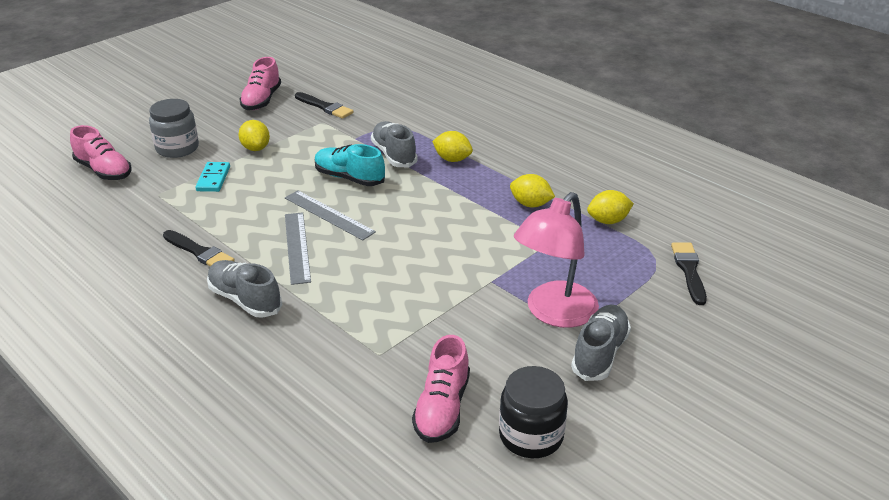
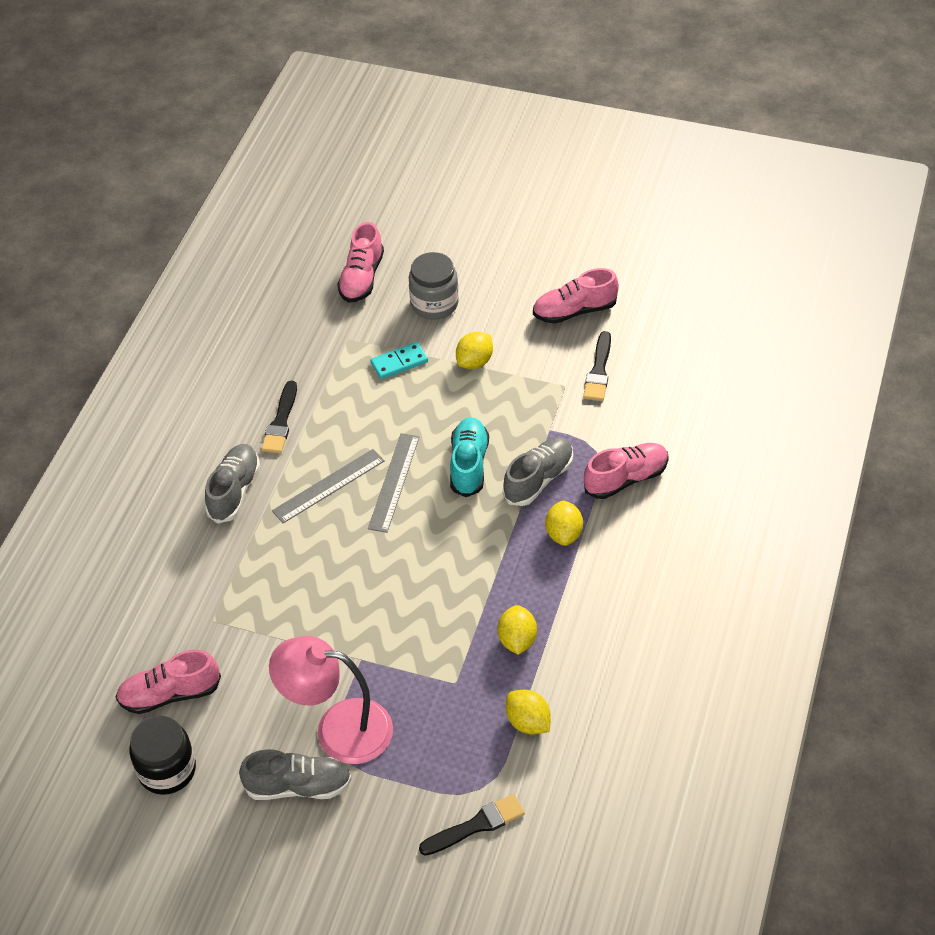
camera: 65 degrees right, 15 degrees up
none -> pink shoe [584,443,669,499]

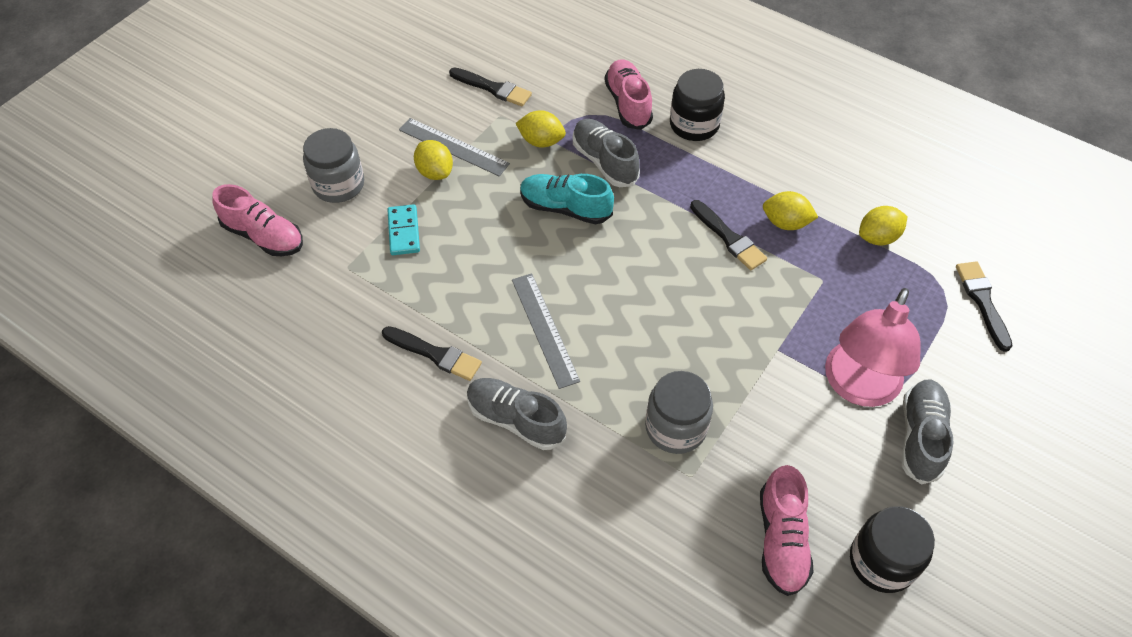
camera: 75 degrees left, 5 degrees up
grey ruler [368,433,419,533] -> grey ruler moved to [399,118,510,176]
pink shoe [533,268,619,324] -> none
yellow lemon [545,500,583,546] -> yellow lemon moved to [515,110,566,147]
none -> grey jar [645,371,713,454]
none -> black jar [670,69,725,141]
none -> black brush [690,200,767,270]

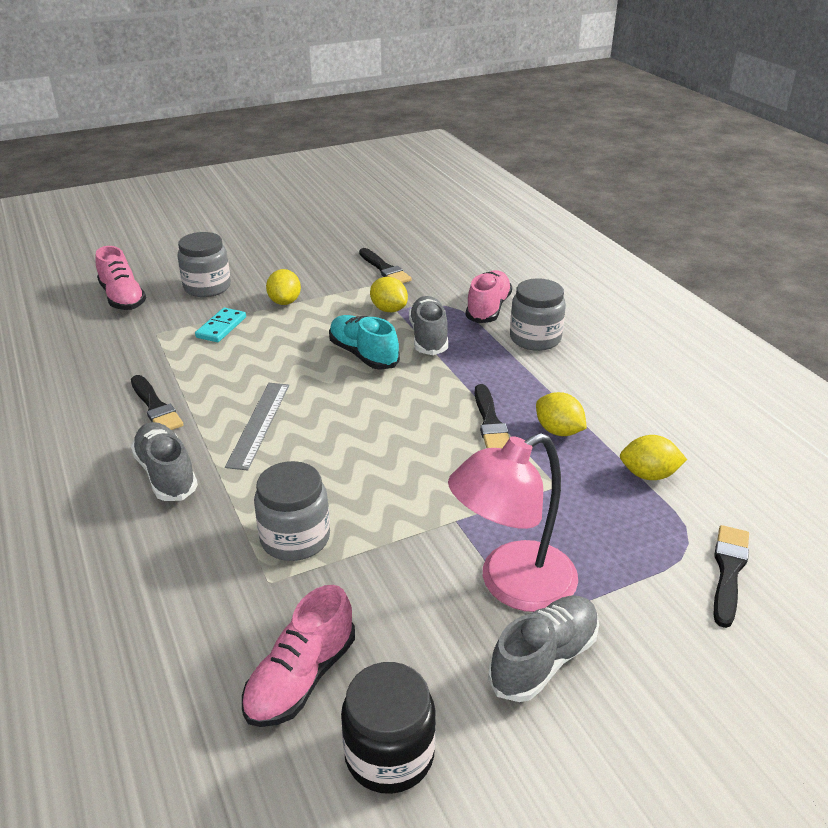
camera: 30 degrees right, 20 degrees down
grey ruler [399,118,510,176] -> none
black jar [670,69,725,141] -> grey jar [510,278,566,351]

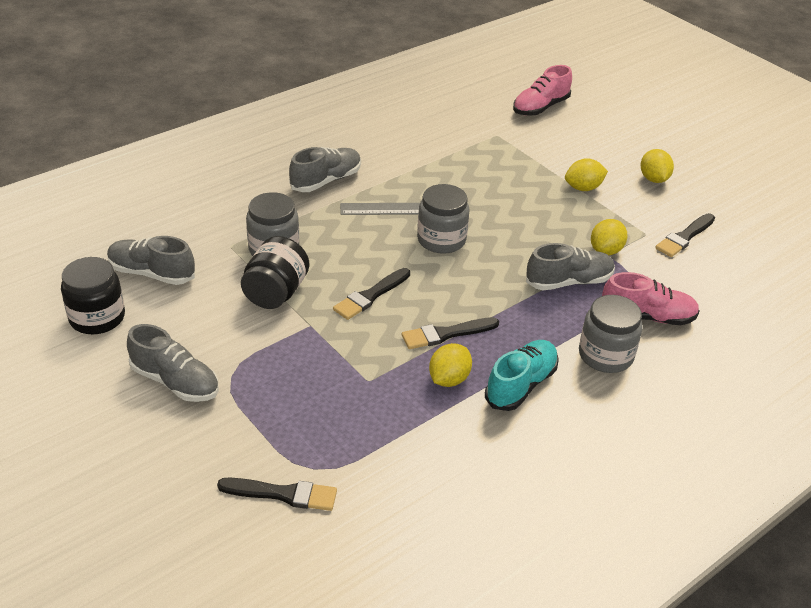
camera: 75 degrees right, 5 degrees up
black brush [131,375,184,430] -> black brush moved to [333,268,410,320]
grey jar [177,232,231,297] -> grey jar moved to [417,184,469,254]
turquoise domino [195,308,246,342] -> none
pink shoe [242,585,355,727] -> grey shoe [107,236,195,285]
turquoise shoe [329,315,400,370] -> turquoise shoe moved to [485,340,559,411]
pink lamp [448,433,578,612] -> none
yellow lemon [620,435,687,480] -> yellow lemon moved to [641,149,674,183]
none -> black jar [241,236,309,309]

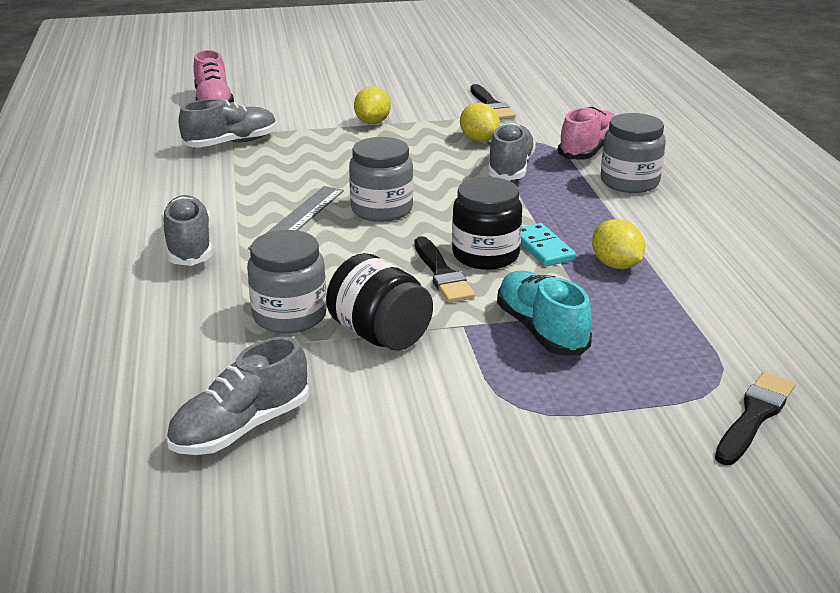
camera: 60 degrees left, 10 degrees down
black jar [61,257,125,334] -> black jar moved to [452,177,522,270]
grey shoe [127,324,219,402] -> grey shoe moved to [179,99,277,147]
black brush [402,317,499,349] -> turquoise domino [520,223,576,266]
turquoise shoe [485,340,559,411] -> turquoise shoe moved to [497,271,592,355]
yellow lemon [641,149,674,183] -> none

